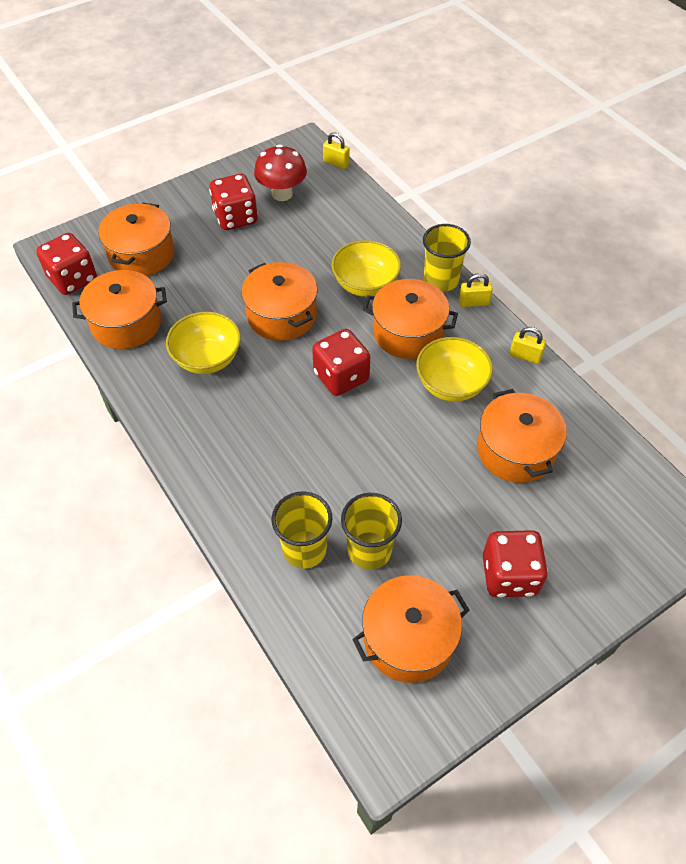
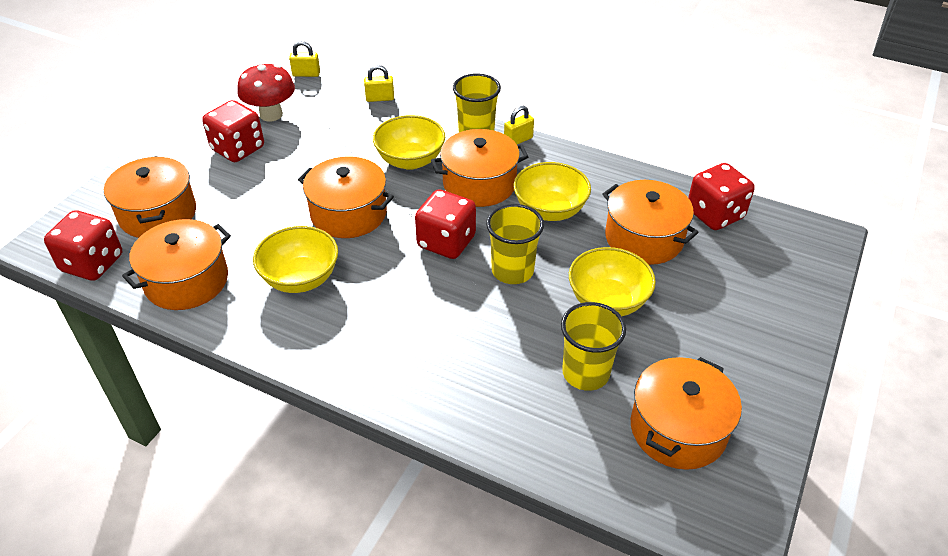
camera: 30 degrees left, 10 degrees down
yellow cup [271,491,332,569] -> yellow cup moved to [486,204,544,284]
red dice [483,530,548,597] -> red dice moved to [688,163,755,230]
yellow padlock [510,327,546,364] -> yellow padlock moved to [364,65,394,102]
none -> yellow bowl [569,247,656,316]

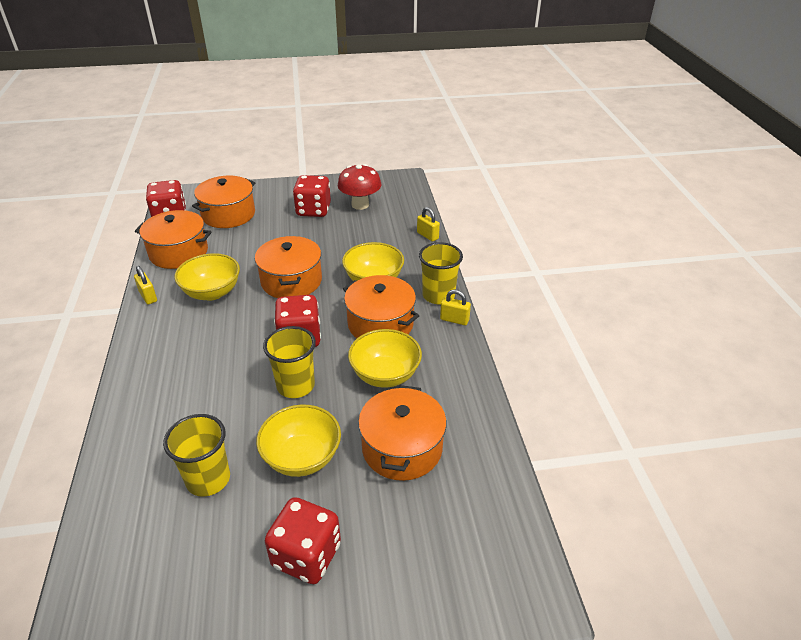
camera: 55 degrees right, 5 degrees down
yellow padlock [289,41,320,77] -> yellow padlock moved to [134,266,157,304]
orange pot [631,357,742,470] -> none
red dice [688,163,755,230] -> red dice moved to [265,497,341,584]

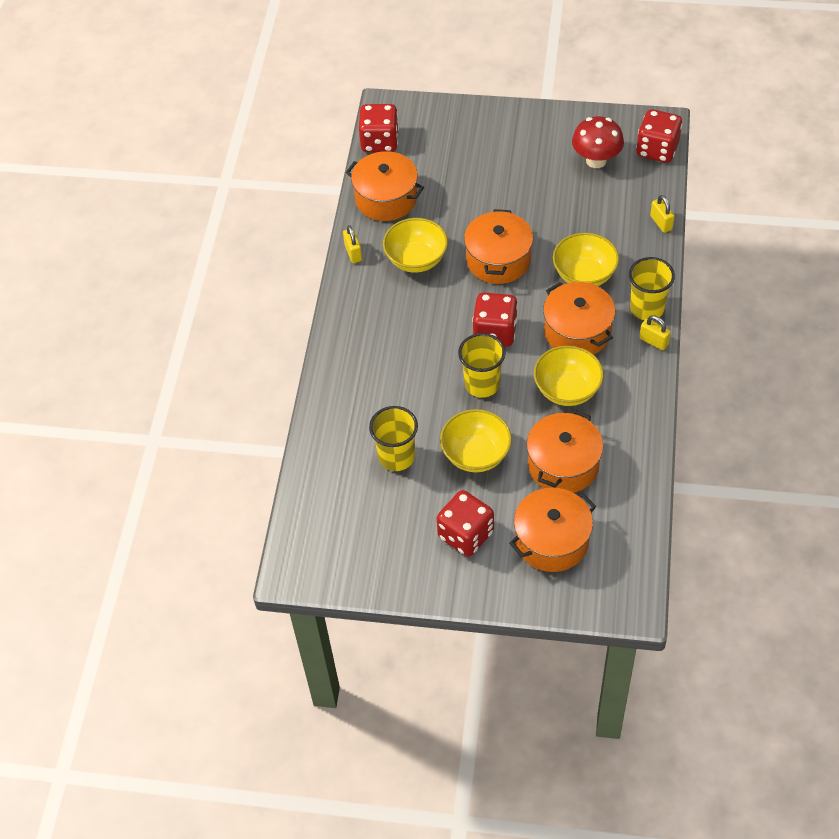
camera: 20 degrees right, 15 degrees up
orange pot [192,176,255,228] -> orange pot moved to [509,488,596,572]
red dice [293,175,331,217] -> red dice moved to [636,109,682,163]

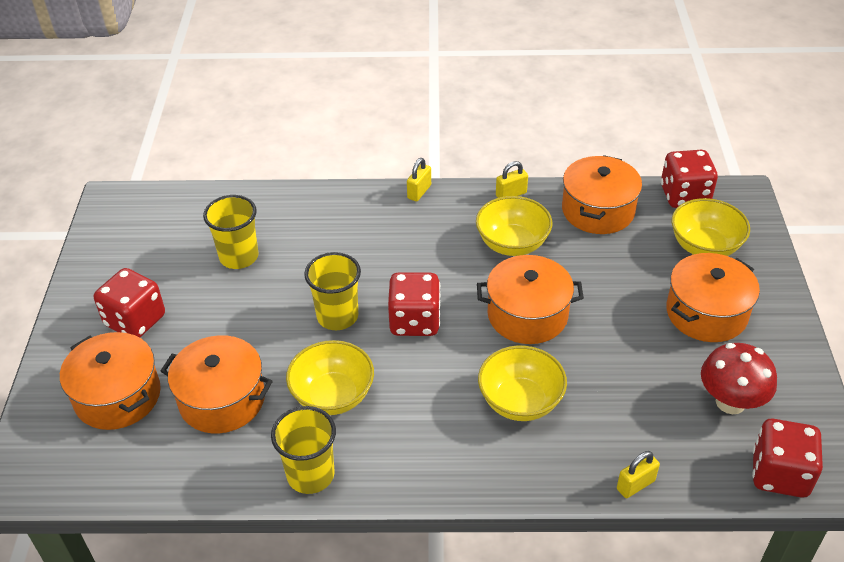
camera: 80 degrees right, 10 degrees down
yellow bowl [440,409,512,472] -> yellow bowl moved to [672,198,750,256]
orange pot [543,282,615,355] -> orange pot moved to [666,253,760,342]
yellow cup [629,257,675,320] -> yellow cup moved to [271,406,336,494]
yellow padlock [639,315,671,350] -> yellow padlock moved to [407,158,431,201]

